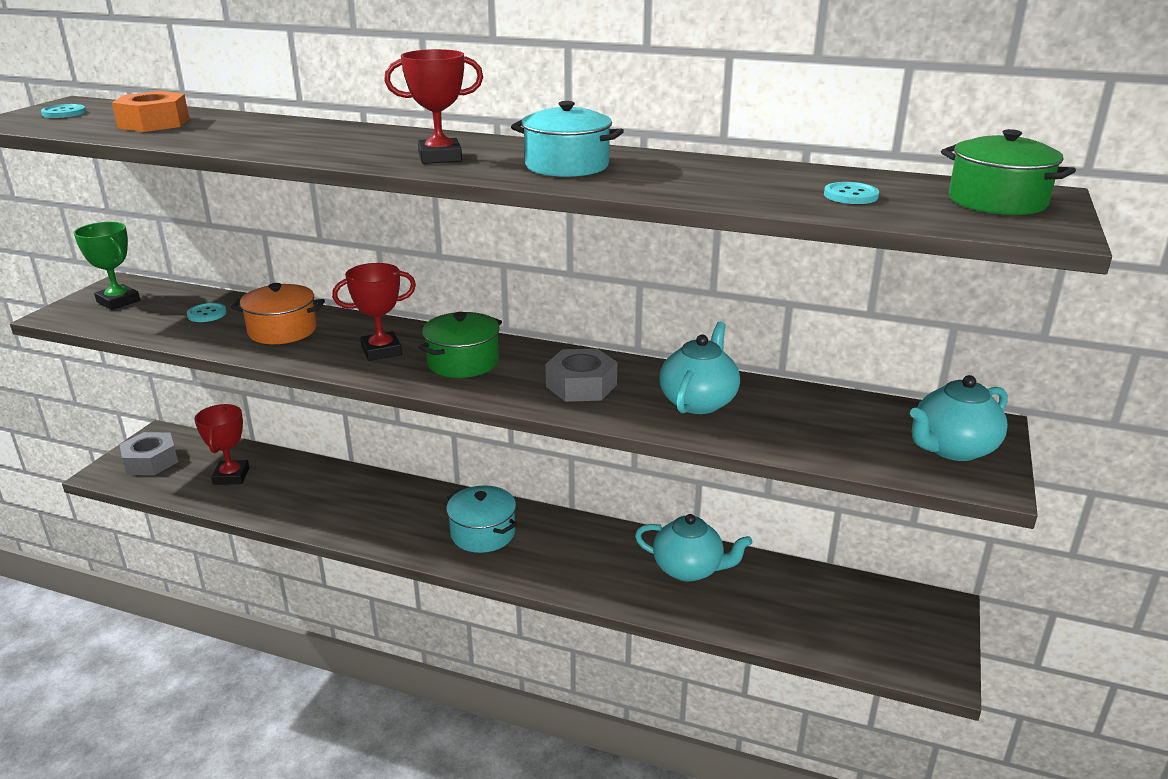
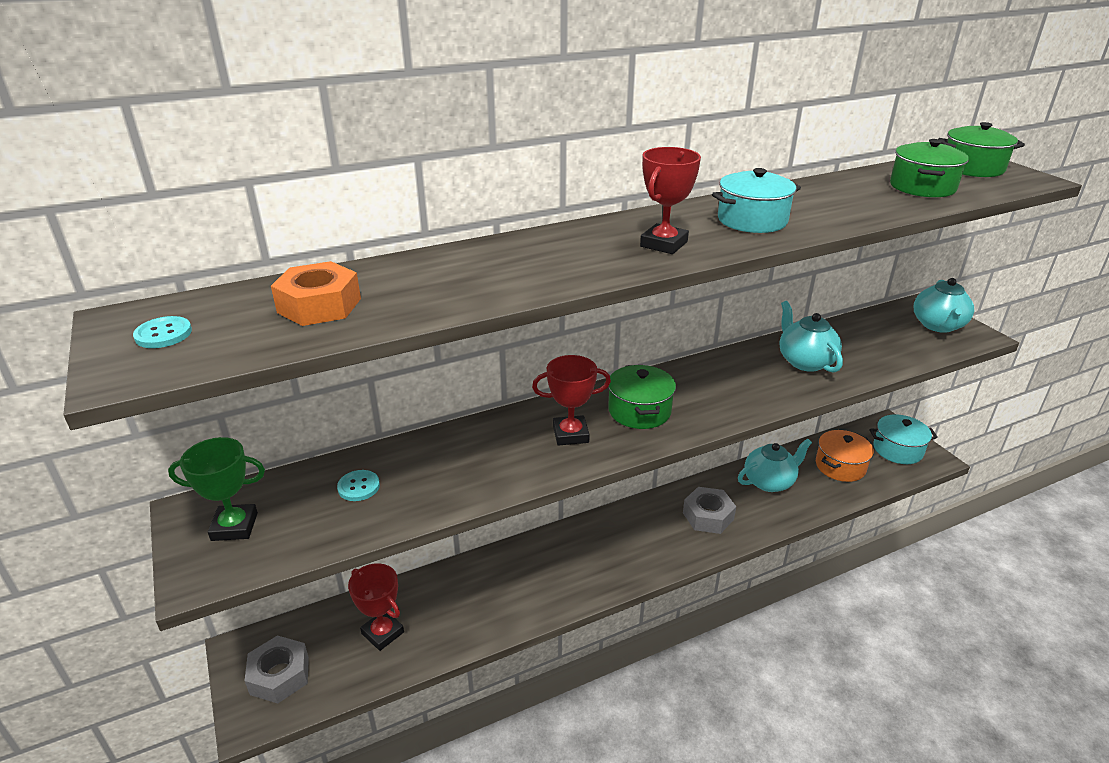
camera: 45 degrees left, 5 degrees up
orange pot [231,283,325,344] -> orange pot moved to [816,430,874,482]
red trophy [332,263,416,361] -> red trophy turned 60 degrees clockwise [532,355,611,446]
turquoise pot [446,485,518,553] -> turquoise pot moved to [869,414,938,464]
grey nut [545,349,617,402] -> grey nut moved to [683,487,736,534]
turquoise button [824,182,879,204] -> green pot [890,139,969,197]

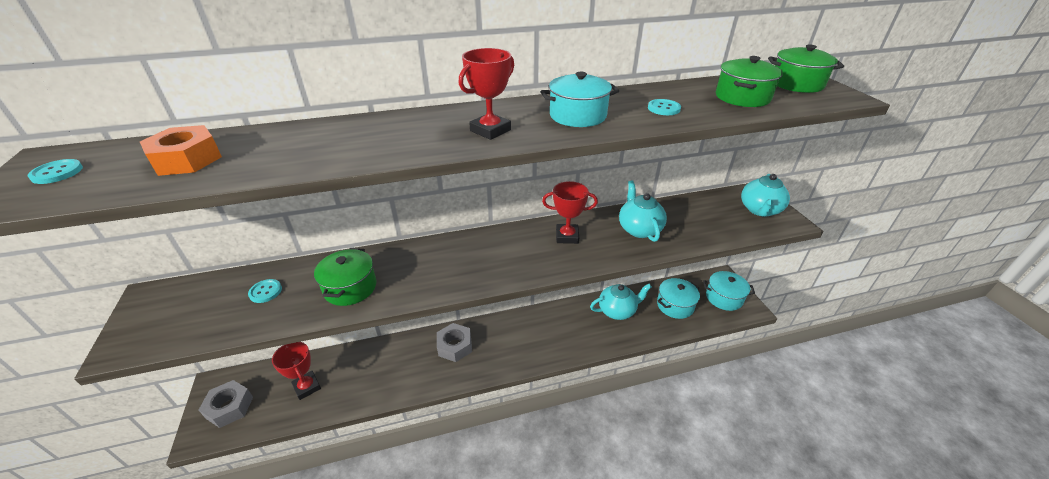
camera: 10 degrees right, 5 degrees up
green trophy [168,437,265,541] -> none
red trophy [532,355,611,446] -> red trophy moved to [542,181,598,244]
green pot [608,365,676,429] -> green pot moved to [314,248,377,306]
grey nut [683,487,736,534] -> grey nut moved to [437,323,472,362]
orange pot [816,430,874,482] -> turquoise pot [657,278,700,319]
none -> turquoise button [648,99,681,115]

